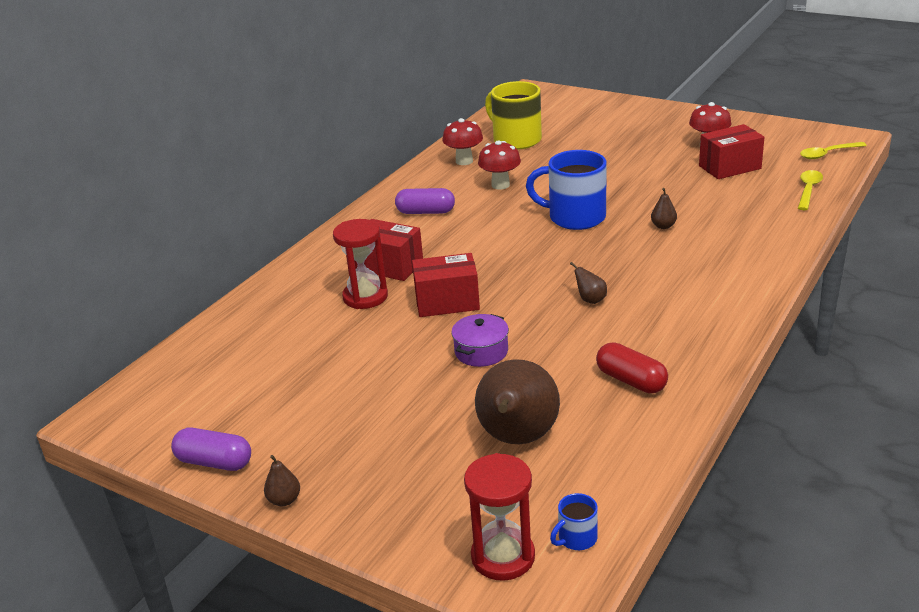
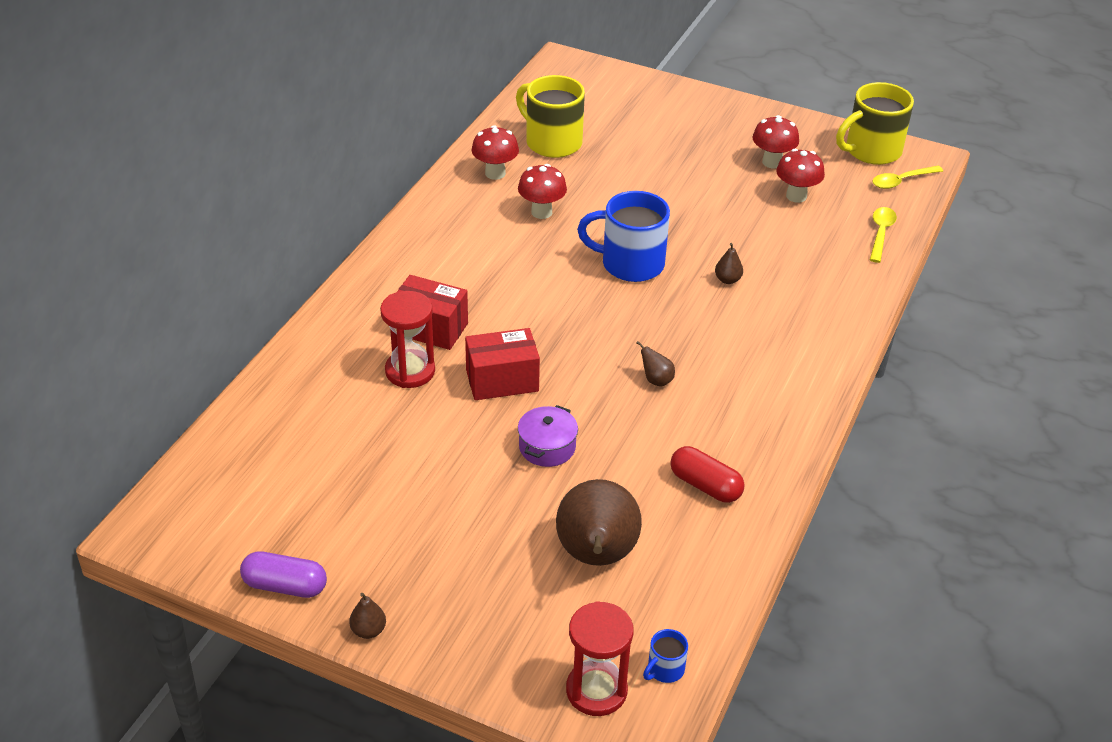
camera: 10 degrees left, 10 degrees up
purple capsule [395,188,455,214] -> none
red box [699,124,765,179] -> red mushroom [776,149,825,203]
none -> yellow mug [836,82,914,165]

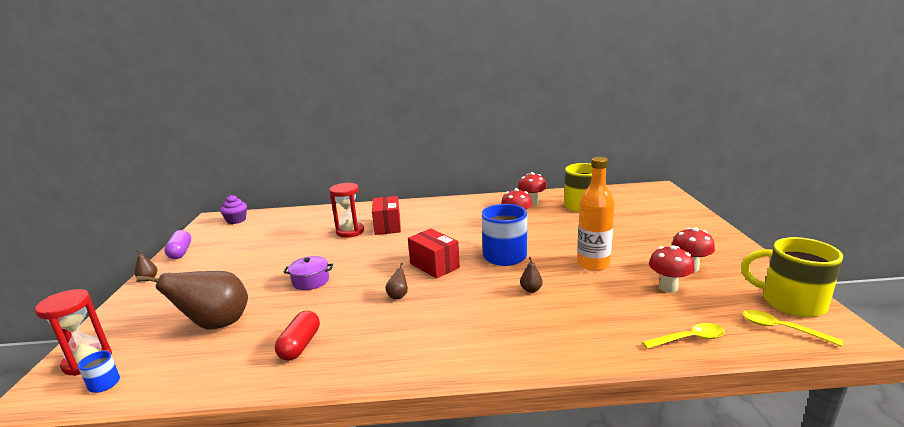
camera: 65 degrees right, 20 degrees down
red box [465,328,540,400] -> red box moved to [408,229,460,279]
none -> purple cupcake [220,195,247,224]
none -> orange bottle [577,157,615,271]

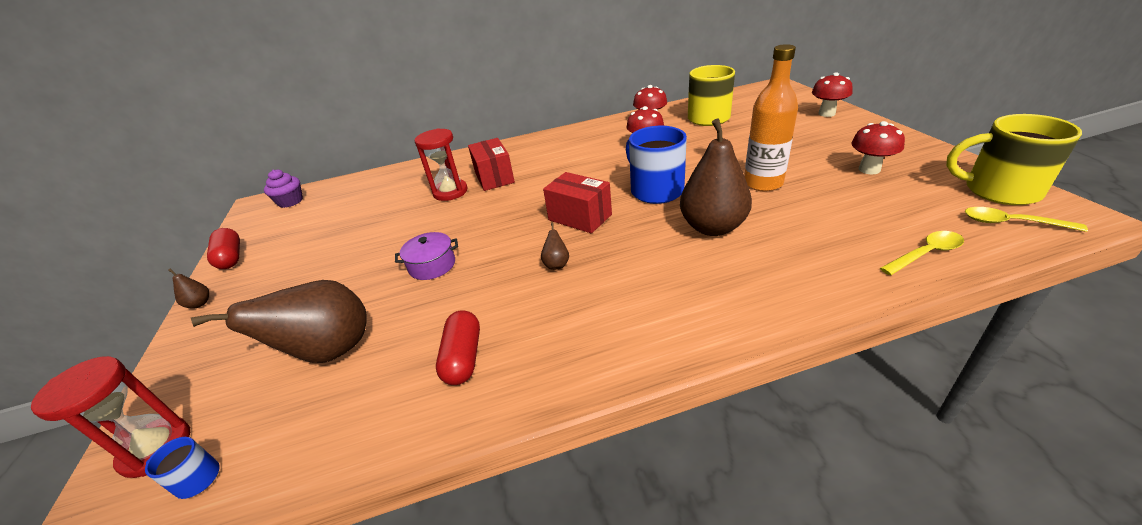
camera: 10 degrees left, 15 degrees up
purple capsule [165,230,191,259] -> red capsule [207,228,240,269]
brown pear [520,257,543,293] -> brown pear [680,119,752,236], size x2.47
red mushroom [649,245,694,293] -> red mushroom moved to [812,72,853,117]

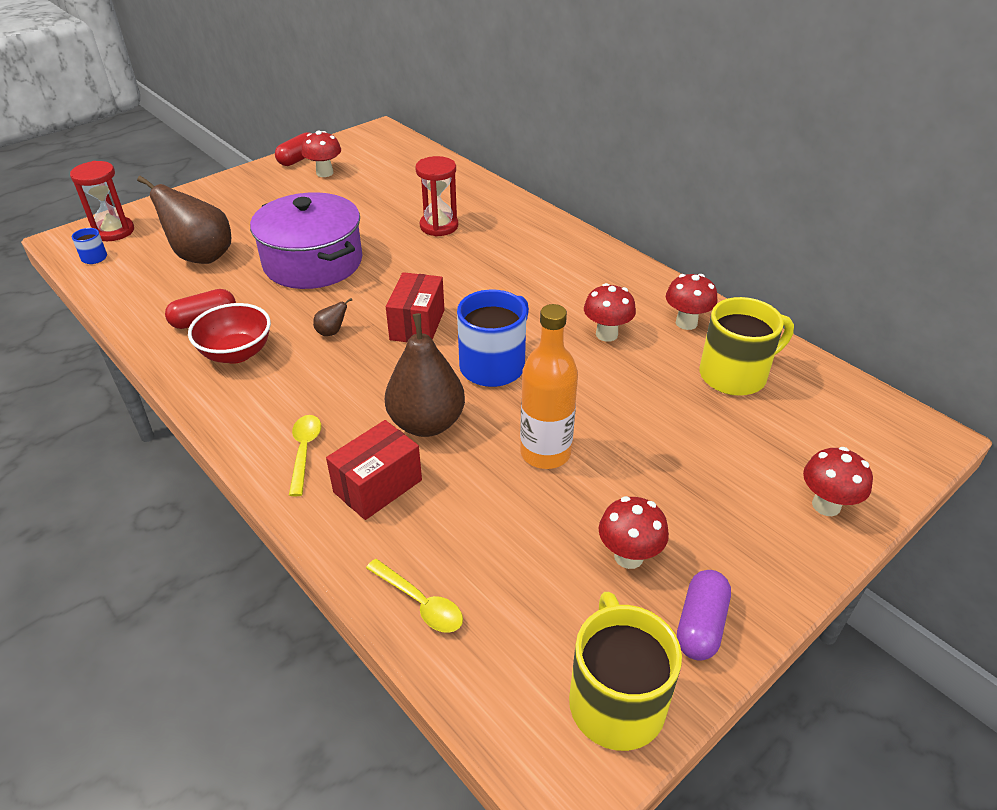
camera: 60 degrees right, 5 degrees up
brown pear [168,268,209,309] -> none
purple cupcake [264,169,303,208] -> none
purple pot [395,232,458,280] -> purple pot [250,192,362,289], size x2.23
red box [468,138,515,191] -> red box moved to [326,420,422,520]
yellow spoon [965,207,1088,232] -> yellow spoon moved to [289,415,321,496]
none -> red bowl [188,303,271,364]
none -> red mushroom [301,131,341,177]
none -> purple capsule [677,570,731,661]

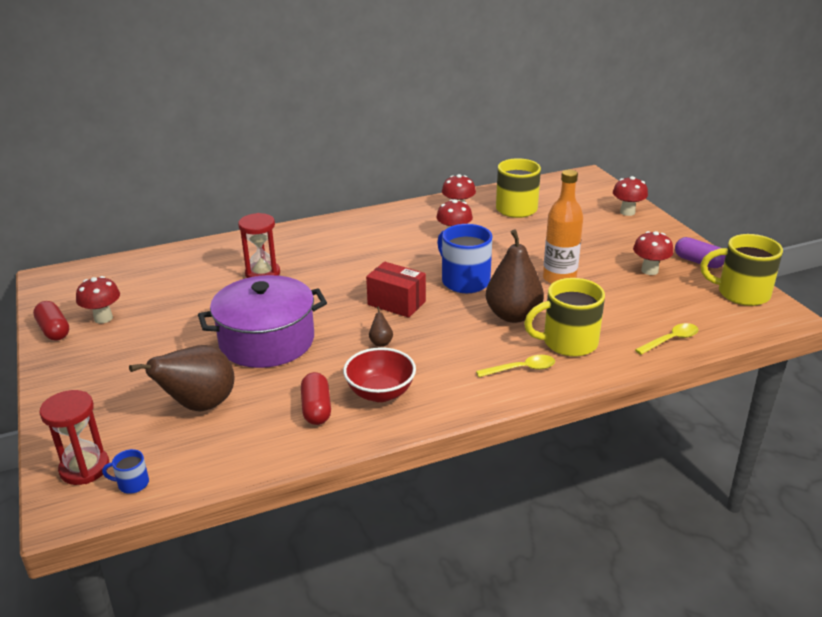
camera: 70 degrees left, 10 degrees down
yellow spoon [289,415,321,496] -> yellow spoon turned 150 degrees clockwise [476,355,555,377]
red box [326,420,422,520] -> yellow mug [524,278,605,357]

